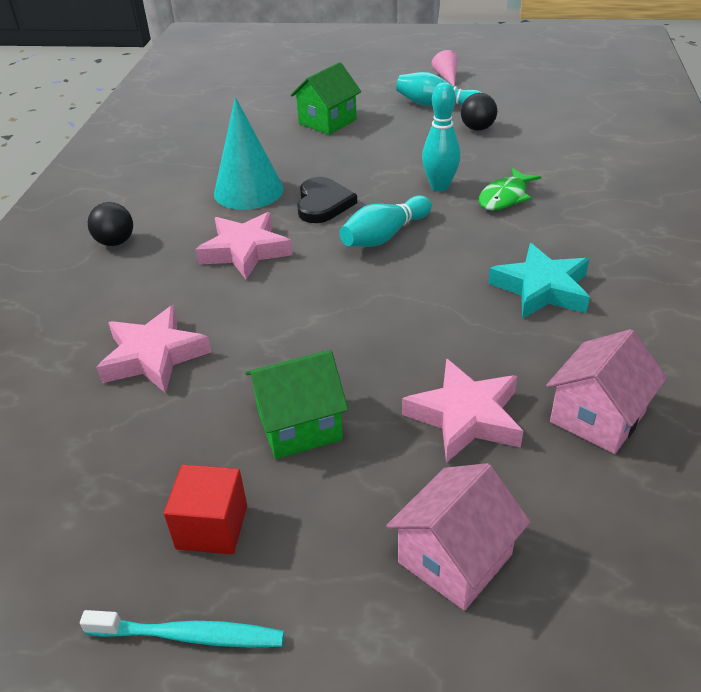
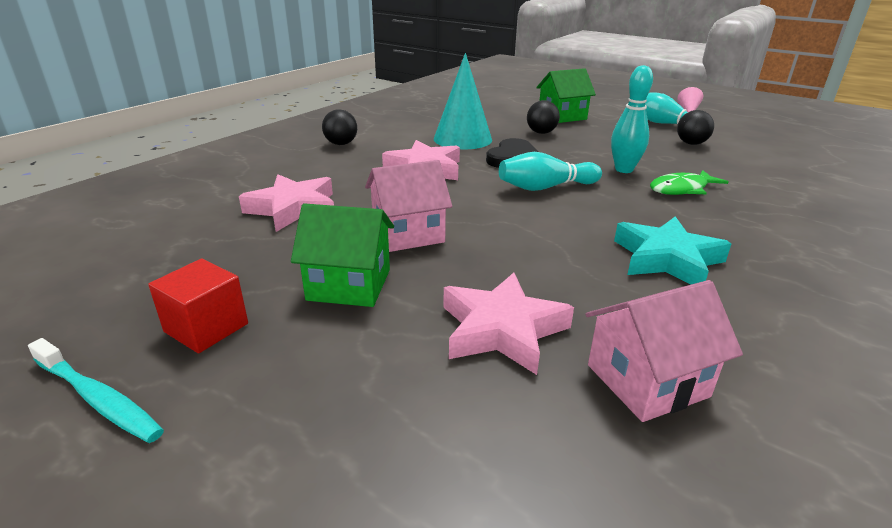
camera: 25 degrees right, 10 degrees down
pink house [386,463,531,611] -> pink house moved to [365,160,452,252]
none -> black ball [527,100,560,134]

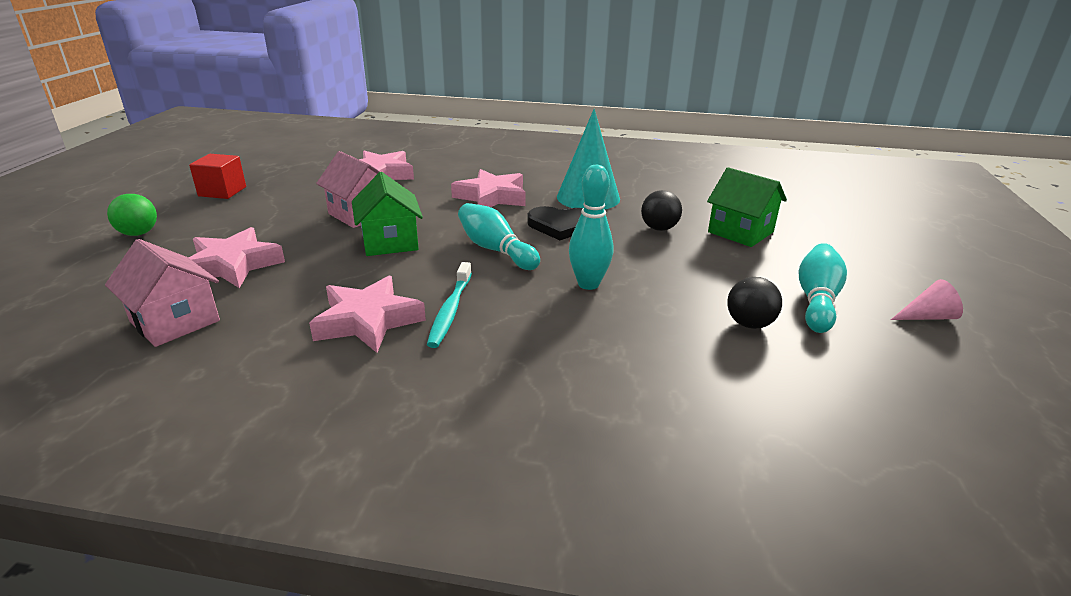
camera: 65 degrees right, 0 degrees up
turquoise toothbrush [28,338,164,443] -> turquoise toothbrush moved to [427,262,472,348]
green house [291,203,394,307] -> green house moved to [352,172,423,256]
black ball [322,109,357,145] -> none
turquoise star [614,216,731,285] -> pink star [309,276,426,353]
green fish [650,170,728,195] -> none
none -> green ball [107,194,157,236]

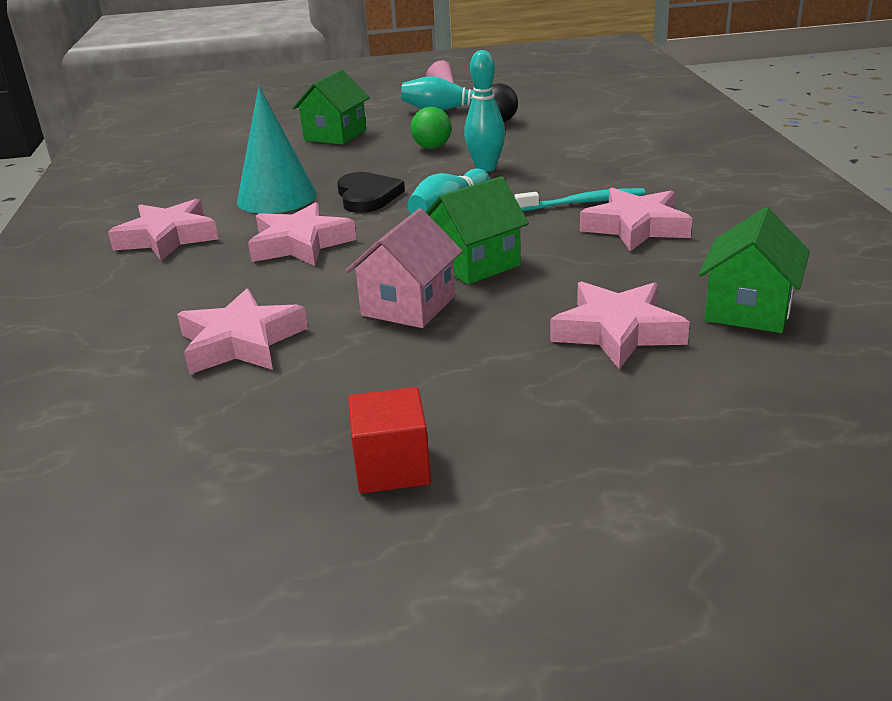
camera: 105 degrees left, 0 degrees up
pink house [105,239,220,347] -> green house [699,207,810,333]
green ball [107,194,157,236] -> green ball moved to [411,107,452,149]
black ball [641,190,682,231] -> none
none -> pink star [108,199,219,261]

